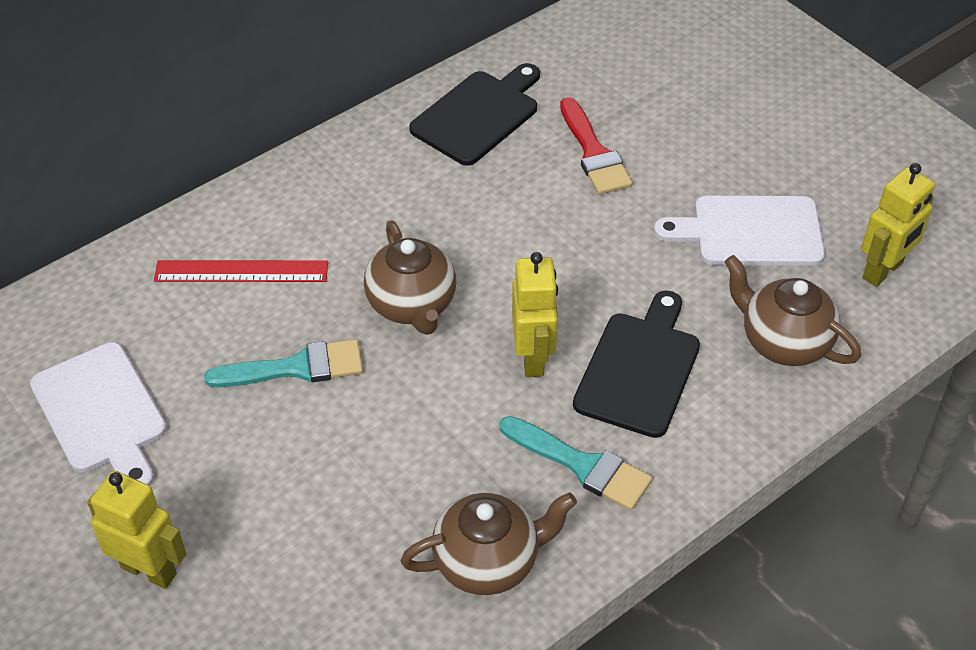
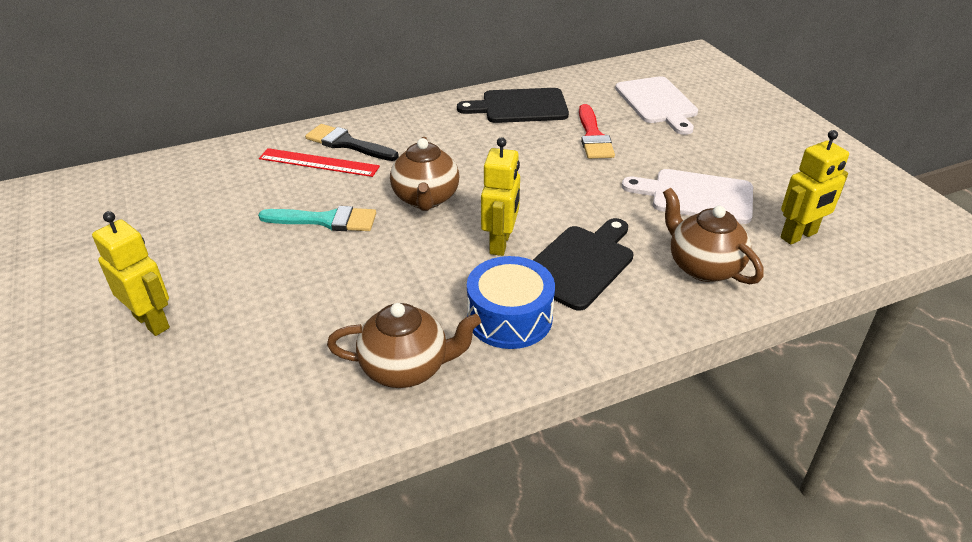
camera: 15 degrees right, 10 degrees down
white cutting board [30,342,167,486] -> white cutting board moved to [615,76,698,135]
black cutting board [409,63,540,166] -> black cutting board turned 150 degrees counterclockwise [457,88,569,123]
turquoise brush [500,416,652,510] -> blue drum [467,256,555,349]
none -> black brush [305,124,399,161]

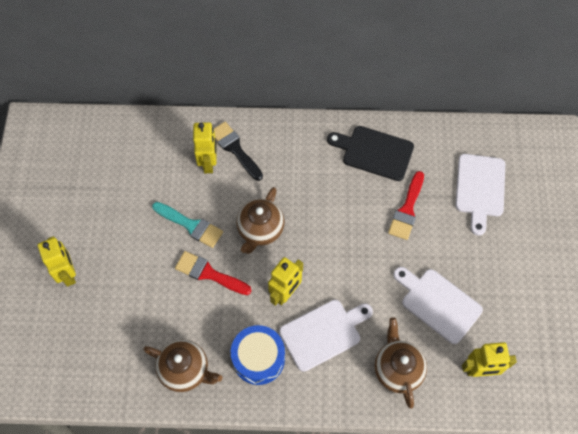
camera: 25 degrees right, 25 degrees up
red ruler [259,148,380,177] -> yellow robot [193,122,216,173]
black cutting board [533,218,633,311] -> white cutting board [279,300,373,372]
none -> red brush [175,251,251,295]

